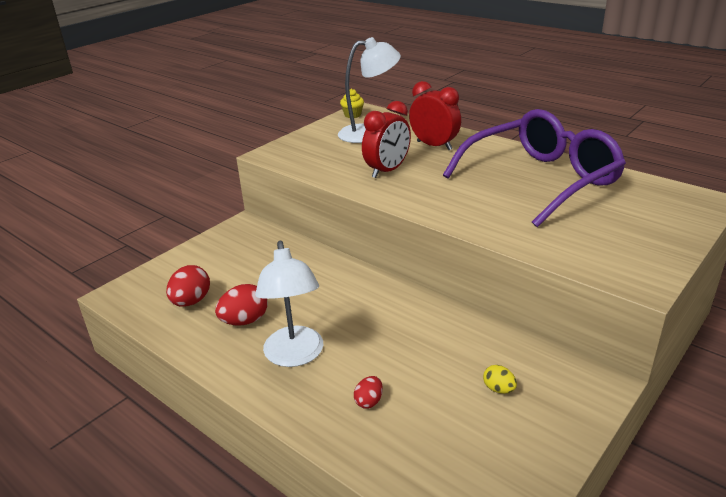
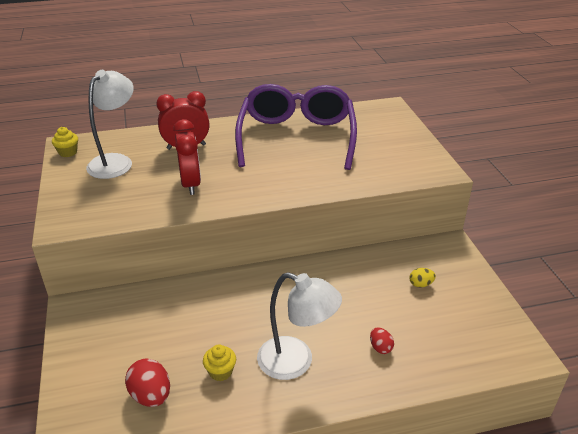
camera: 55 degrees left, 5 degrees up
red egg [215,284,268,326] -> yellow cupcake [203,344,236,381]

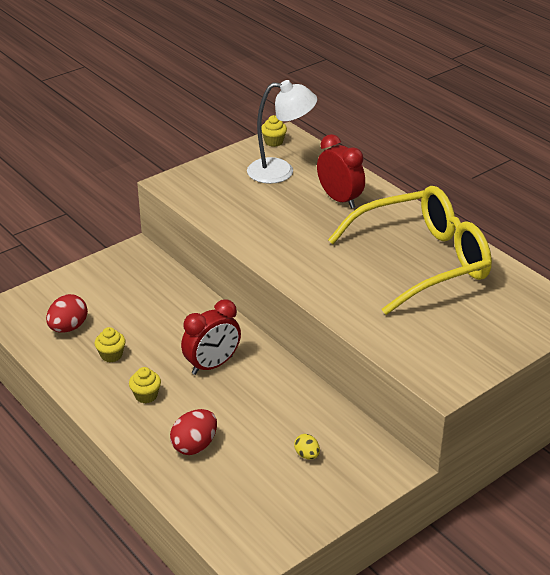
camera: 65 degrees right, 0 degrees up
red clock [173,119,201,195] -> red clock moved to [181,299,241,375]
purple glasses [235,84,357,170] -> yellow glasses [328,186,492,315]
white lamp [257,272,342,380] -> yellow cupcake [129,367,161,403]
red egg [370,327,394,354] -> red egg [170,409,217,455], size x1.74

